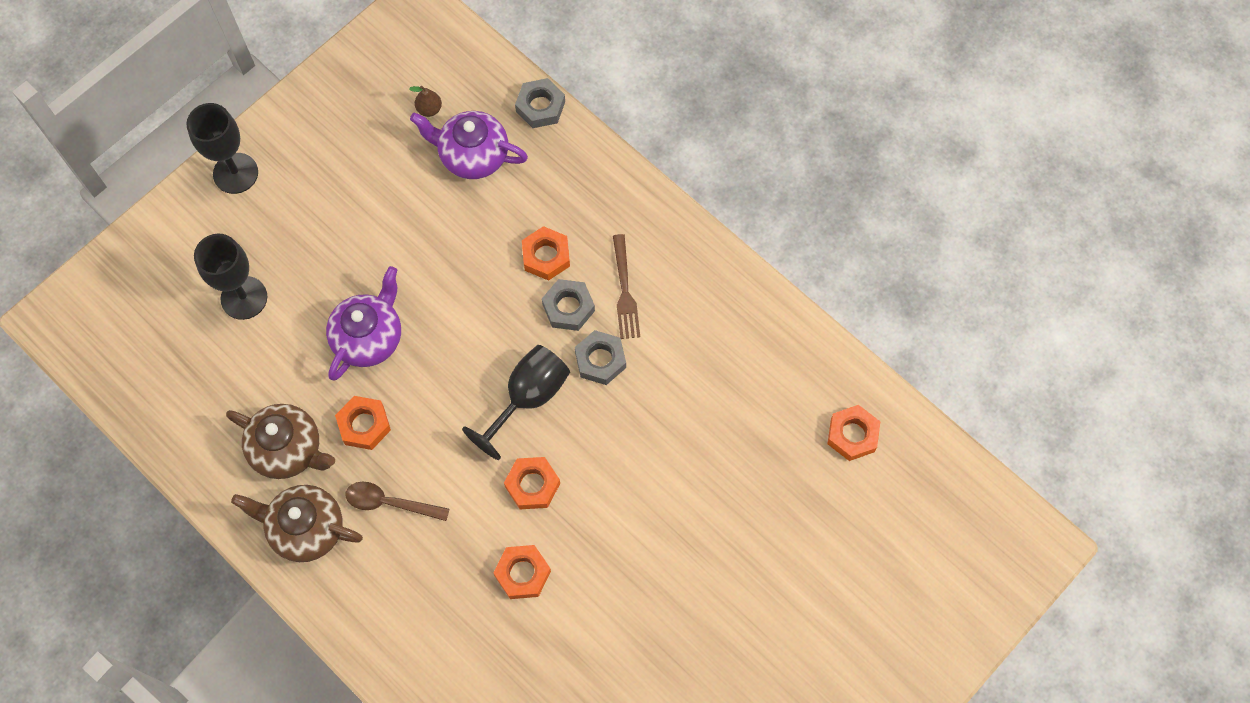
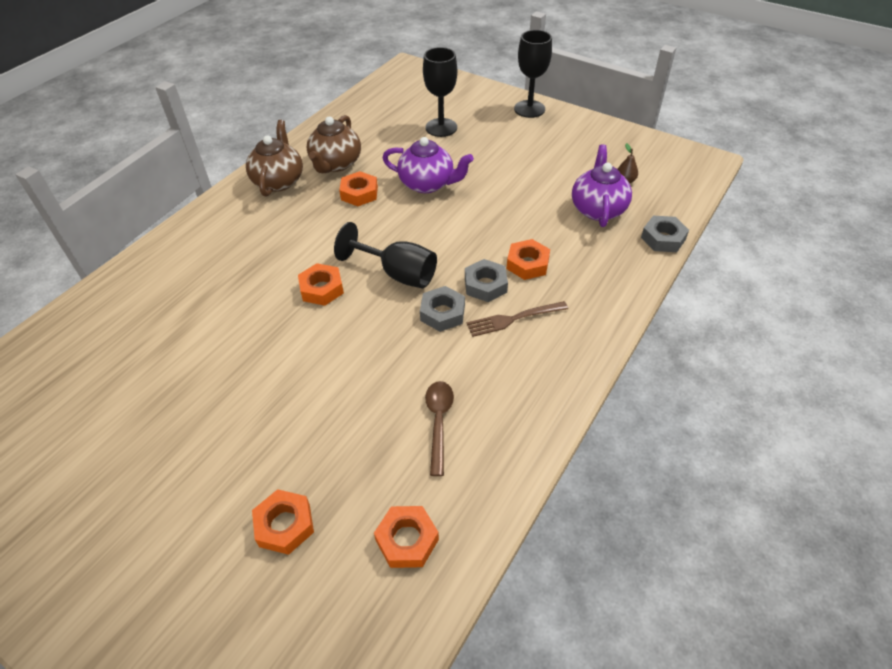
camera: 80 degrees right, 20 degrees down
brown spoon [345,482,449,521] -> brown spoon moved to [425,381,454,476]
orange nut [493,545,551,599] -> orange nut moved to [252,489,314,555]

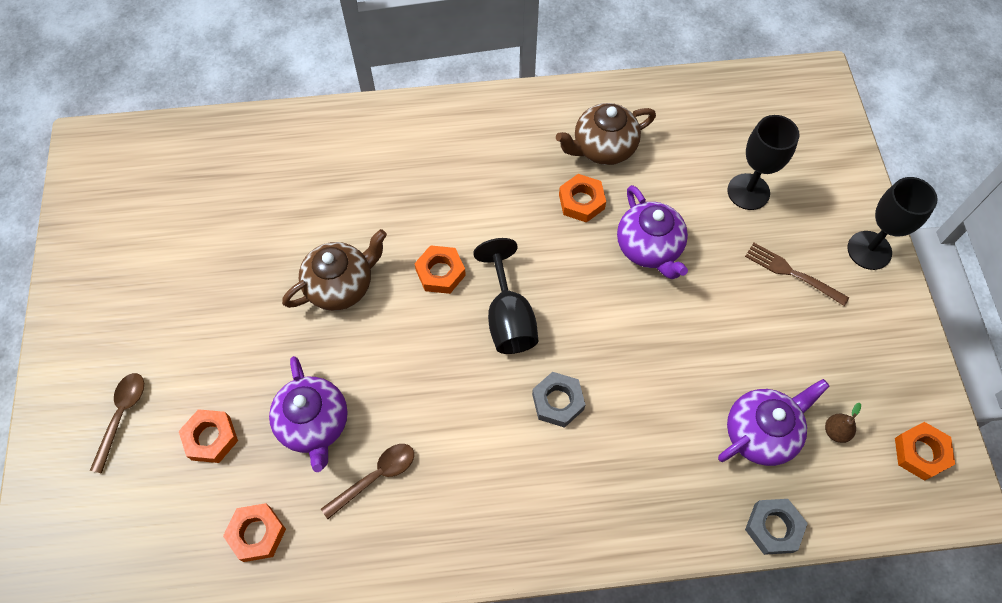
camera: 50 degrees right, 15 degrees up
brown teapot [246,120,303,197] -> brown teapot moved to [282,229,387,311]
grey nut [420,286,465,332] -> none
brown fork [467,301,568,337] -> brown fork moved to [745,243,849,306]
orange nut [507,239,550,280] -> orange nut moved to [895,422,955,481]
none -> brown spoon [90,373,144,474]
none -> purple teapot [269,356,348,472]

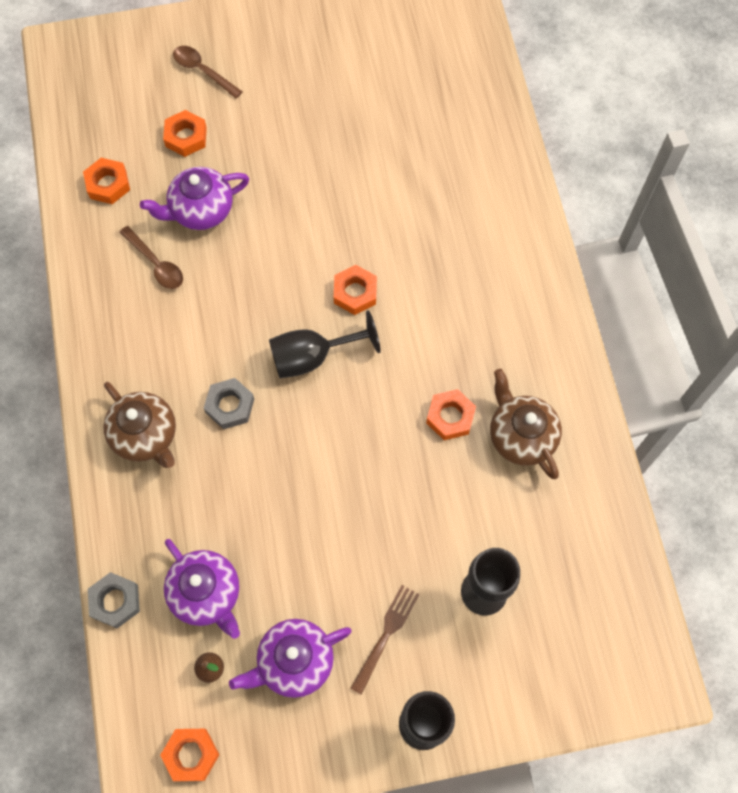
camera: 85 degrees right, 5 degrees up
brown spoon [90,373,144,474] -> brown spoon turned 150 degrees counterclockwise [173,46,243,99]
brown teapot [282,229,387,311] -> brown teapot moved to [103,382,176,468]
purple teapot [617,185,688,279] -> purple teapot moved to [229,619,352,698]

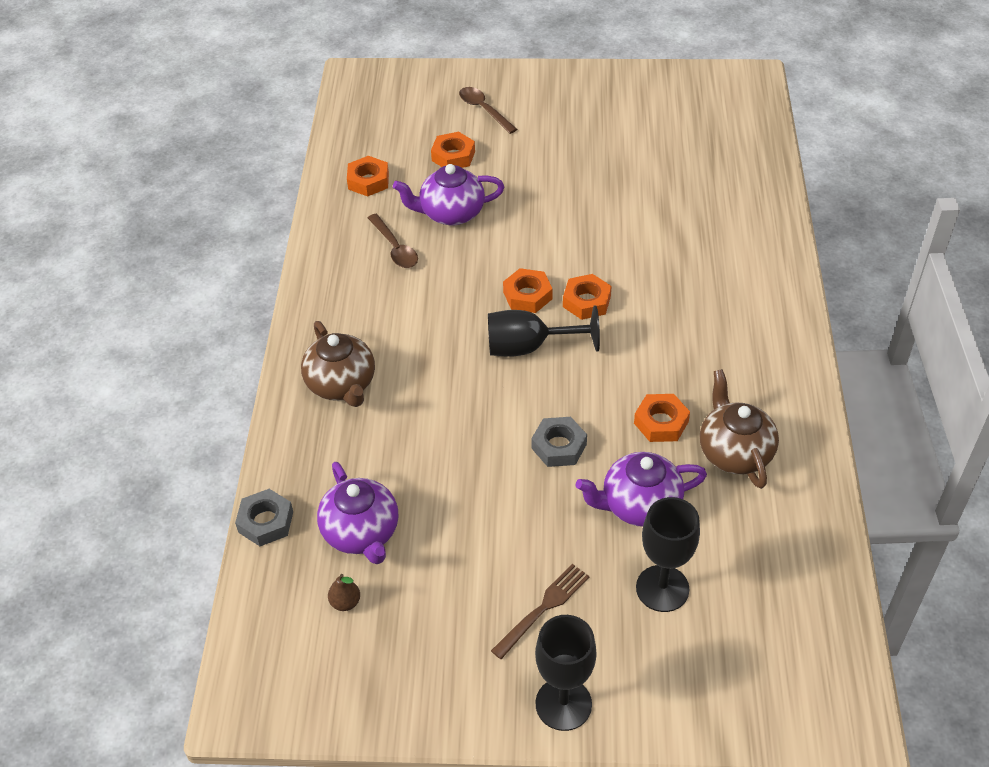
camera: 15 degrees right, 20 degrees down
orange nut [160,729,220,781] -> orange nut moved to [503,268,553,313]
grey nut [204,378,254,429] -> grey nut moved to [531,417,587,467]
purple teapot [229,619,352,698] -> purple teapot moved to [575,452,707,527]

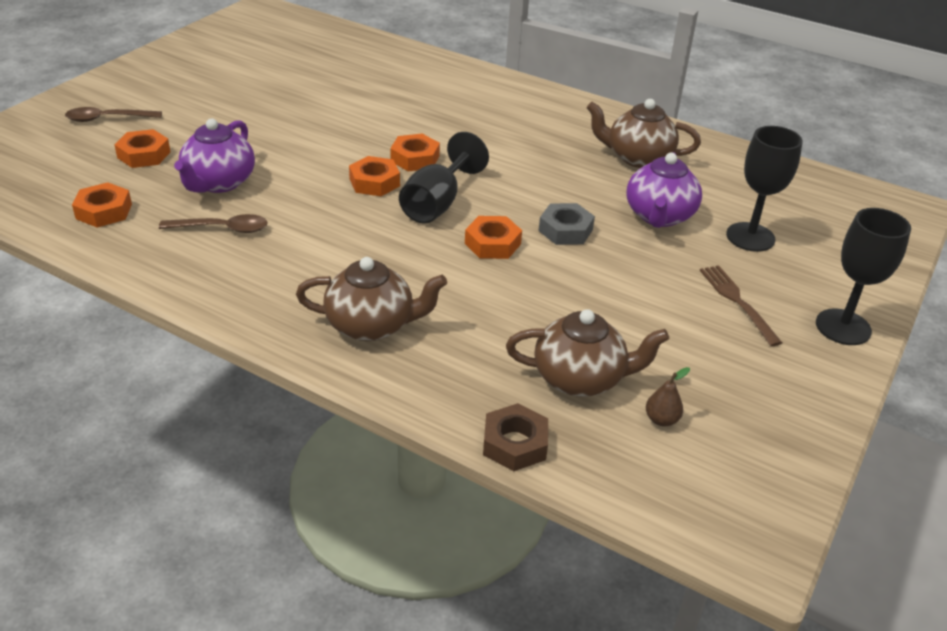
camera: 65 degrees left, 10 degrees down
grey nut [235,489,293,546] -> brown nut [483,403,548,471]
purple teapot [317,462,398,564] -> brown teapot [506,309,669,397]
orange nut [634,394,690,442] -> orange nut moved to [465,216,522,259]

